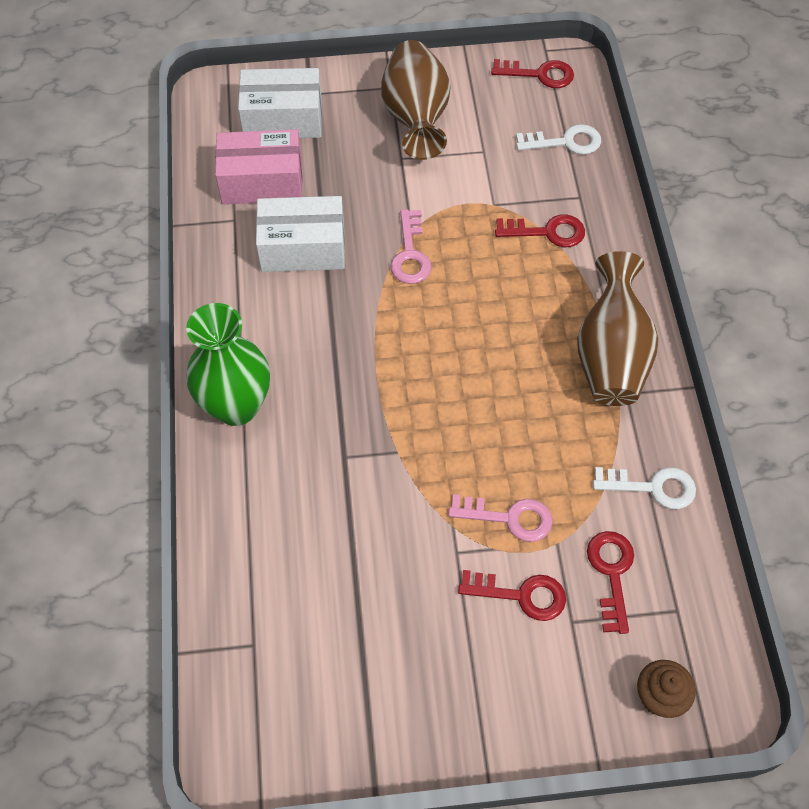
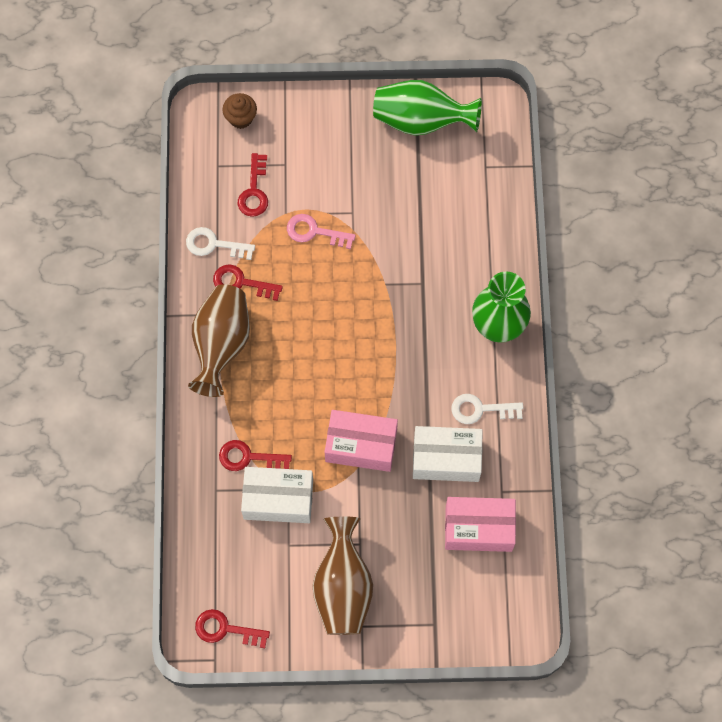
camera: 175 degrees left, 10 degrees up
white box [238,68,322,138] -> white box moved to [241,467,313,523]
pink key [390,209,431,284] -> pink box [325,410,398,472]
red key [458,570,566,621] -> red key moved to [213,264,283,301]
white key [516,124,601,155] -> white key moved to [451,394,523,424]
none -> green vase [373,80,482,136]

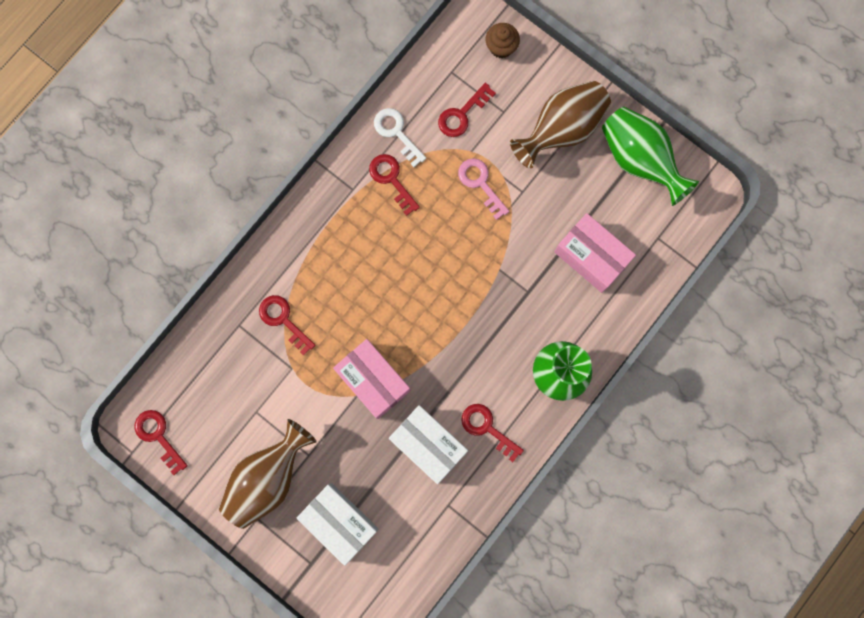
camera: 40 degrees right, 10 degrees up
brown vase [188,284,250,397] -> brown vase moved to [510,81,611,169]
white box [241,467,313,523] -> white box moved to [296,484,378,566]
pink box [445,497,516,552] -> pink box moved to [554,213,636,293]
white key [451,394,523,424] -> red key [461,404,524,462]

